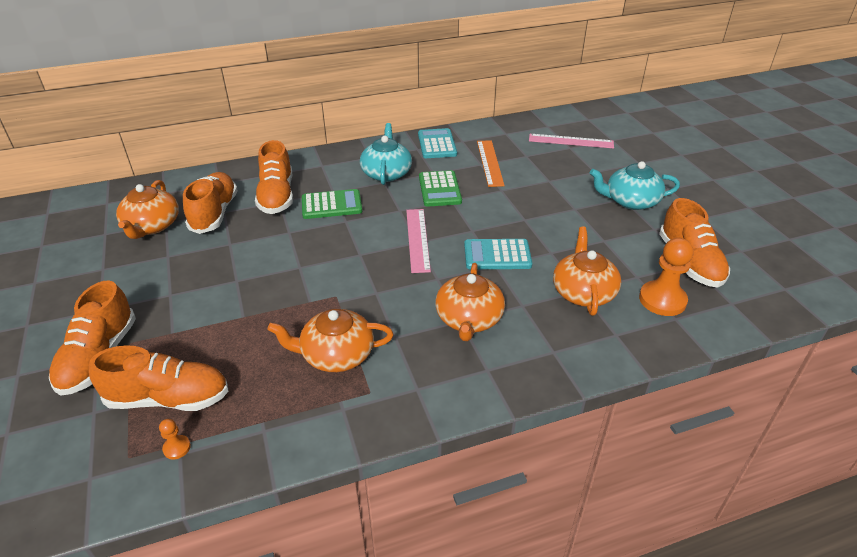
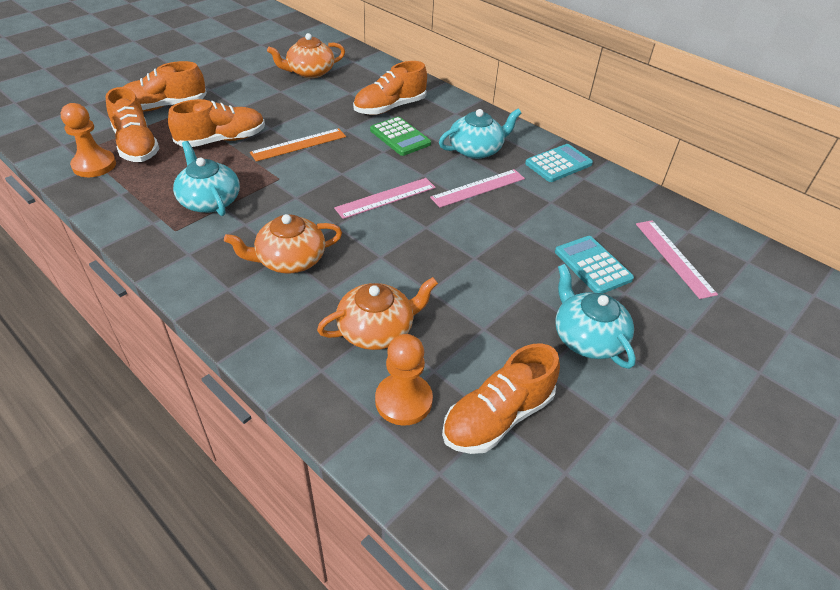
camera: 60 degrees right, 5 degrees up
orange pawn [159,419,191,459] -> orange pawn [61,103,116,177], size x2.19
orange shoe [183,172,238,234] -> orange shoe moved to [168,99,265,147]
orange teapot [267,309,394,372] -> turquoise teapot [173,141,240,216]
green calculator [419,170,462,207] -> pink ruler [430,169,525,208]
turquoise calculator [464,239,532,269] -> turquoise calculator moved to [555,236,634,293]
orange ruler [477,140,505,187] -> orange ruler moved to [250,128,346,162]

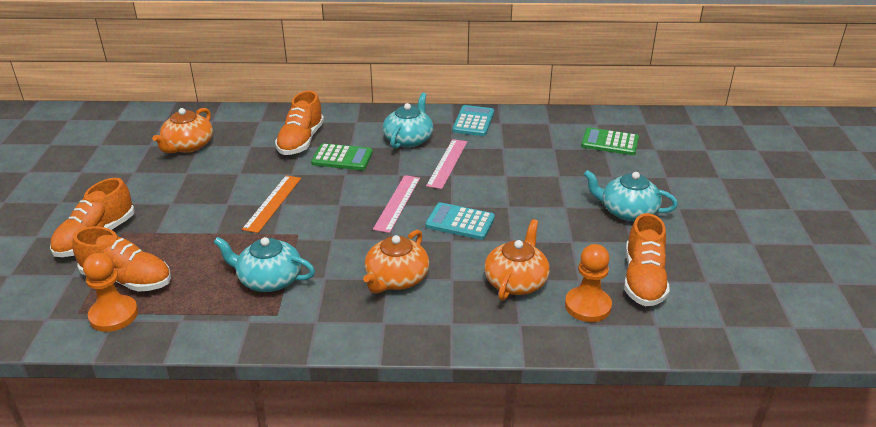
camera: 40 degrees left, 10 degrees down
orange shoe [168,99,265,147] -> none
turquoise calculator [555,236,634,293] -> turquoise calculator moved to [425,202,495,240]
pink ruler [636,220,718,299] -> green calculator [581,127,639,155]

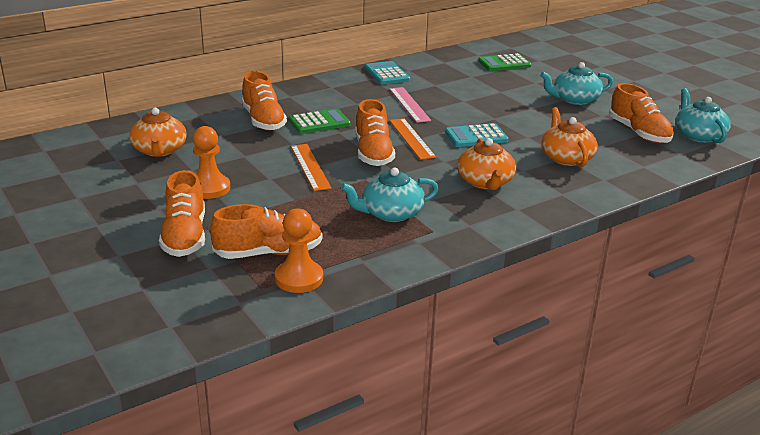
camera: 35 degrees left, 5 degrees down
pink ruler [373,175,420,233] -> orange ruler [389,118,436,160]
turquoise teapot [383,93,433,149] -> turquoise teapot moved to [676,88,731,143]
orange pawn [565,244,612,322] -> orange pawn moved to [193,126,230,199]
none -> orange shoe [355,99,395,166]

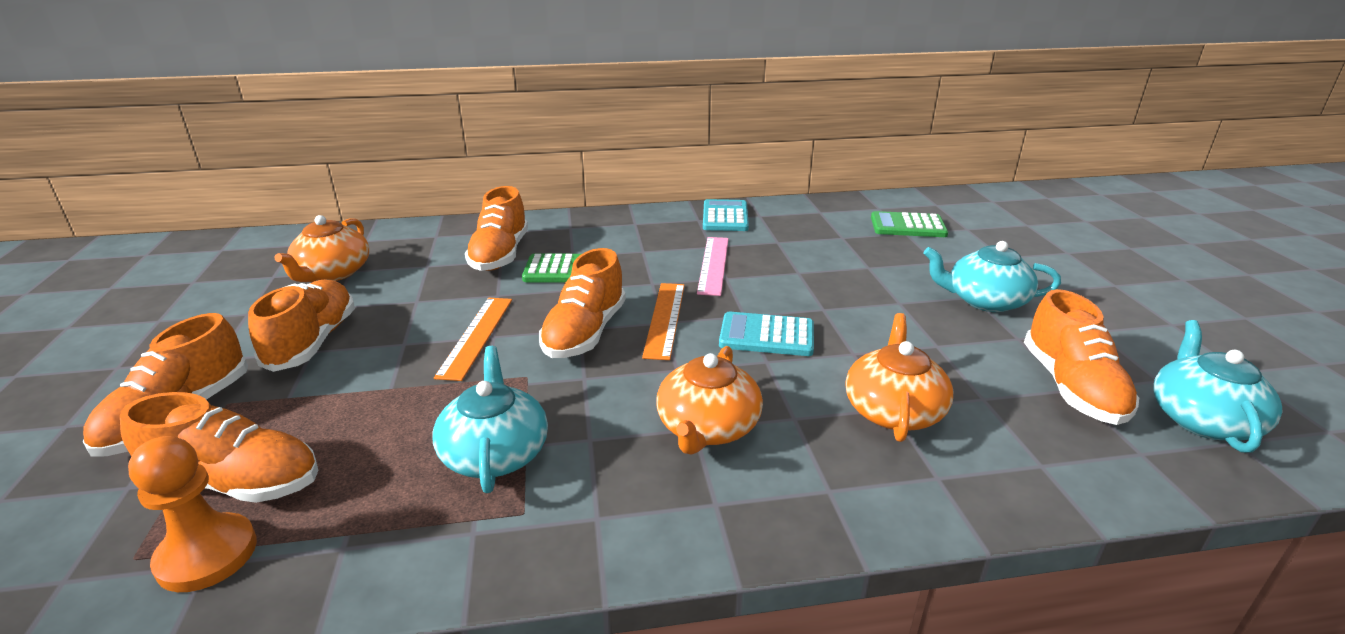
camera: 25 degrees right, 0 degrees up
orange pawn [193,126,230,199] -> orange shoe [248,280,355,372]
turquoise teapot [341,168,439,222] -> turquoise teapot turned 75 degrees clockwise [433,346,548,493]

